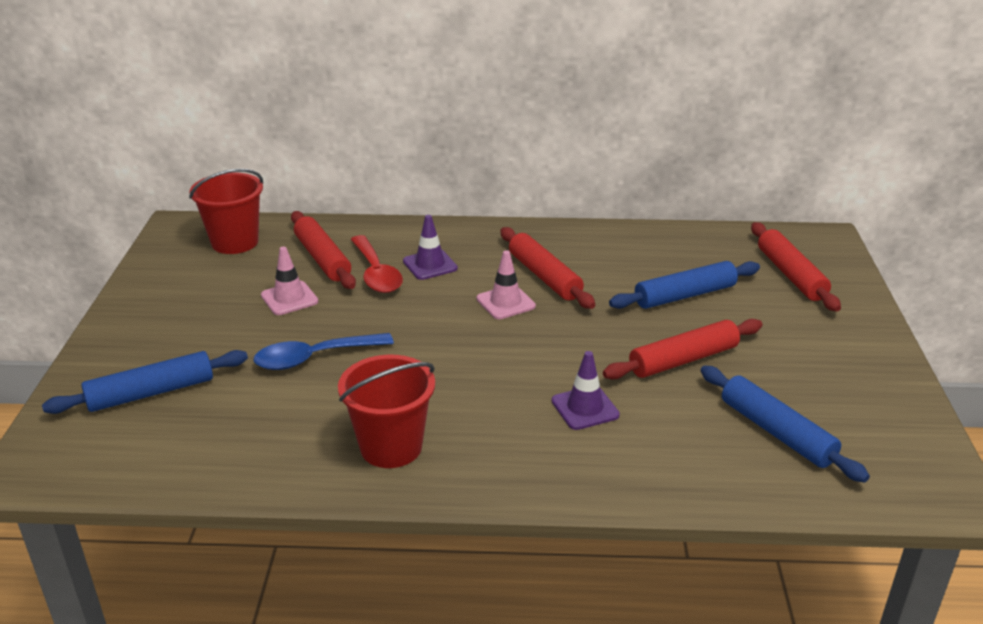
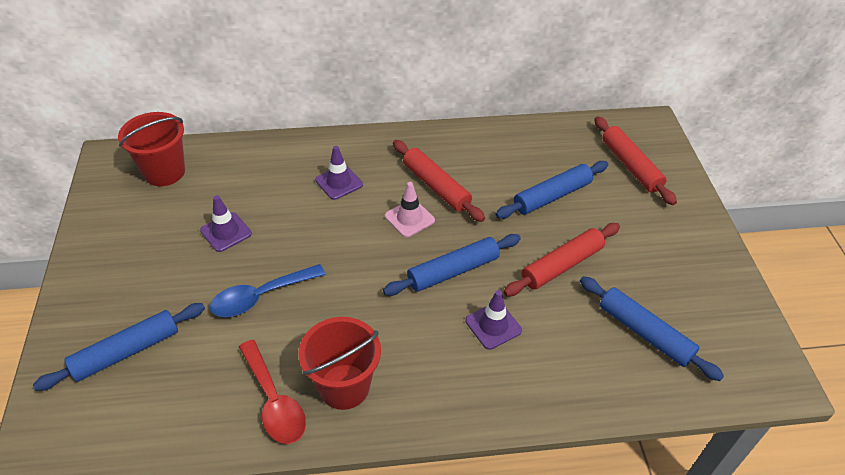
camera: 10 degrees left, 15 degrees up
pink traffic cone [261,247,318,315] -> purple traffic cone [200,195,252,252]
red rolling pin [291,211,356,289] -> none
red spoon [350,235,403,293] -> red spoon moved to [239,340,306,444]
none -> blue rolling pin [383,234,521,296]

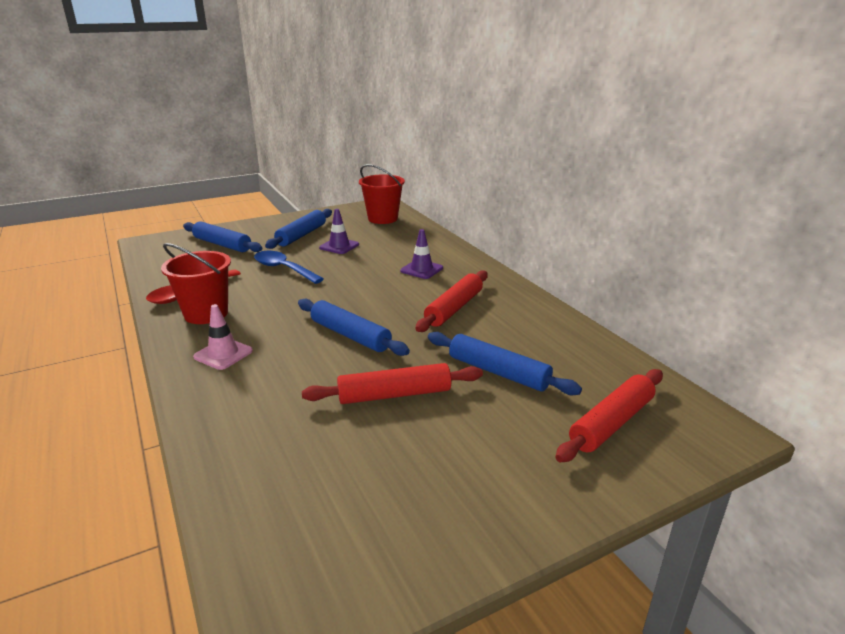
camera: 70 degrees right, 20 degrees down
pink traffic cone [385,182,435,237] -> pink traffic cone moved to [193,304,253,370]
purple traffic cone [465,290,522,350] -> none
red rolling pin [504,223,620,296] -> red rolling pin turned 45 degrees counterclockwise [302,363,483,404]
blue rolling pin [580,276,724,381] -> blue rolling pin moved to [265,209,332,249]

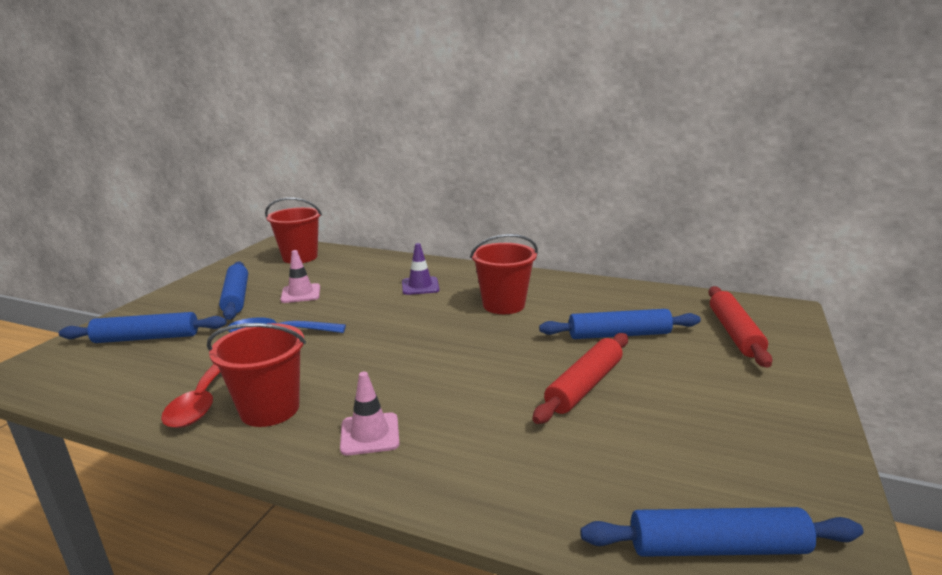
camera: 40 degrees left, 5 degrees down
blue rolling pin [298,298,410,356] -> blue rolling pin moved to [581,507,863,557]
purple traffic cone [319,209,359,254] -> pink traffic cone [280,250,320,303]
red rolling pin [415,270,488,332] -> red bucket [470,234,538,314]

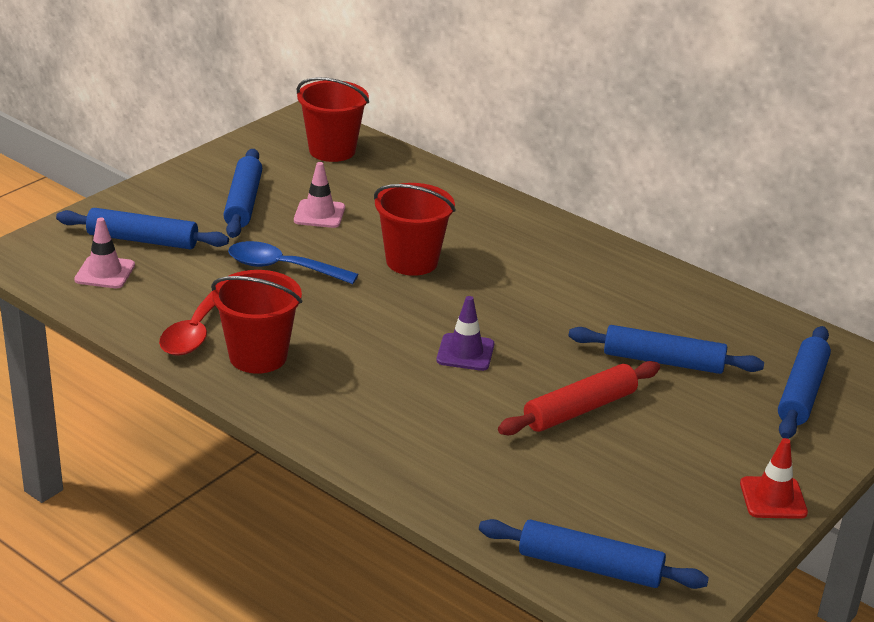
camera: 15 degrees right, 10 degrees up
pink traffic cone [340,372,399,456] -> pink traffic cone moved to [74,218,135,288]
purple traffic cone [402,243,439,295] -> purple traffic cone moved to [436,296,494,371]
red bucket [470,234,538,314] -> red bucket moved to [374,183,456,276]
red rolling pin [708,286,773,368] -> blue rolling pin [778,326,831,439]
none -> red traffic cone [740,438,808,519]

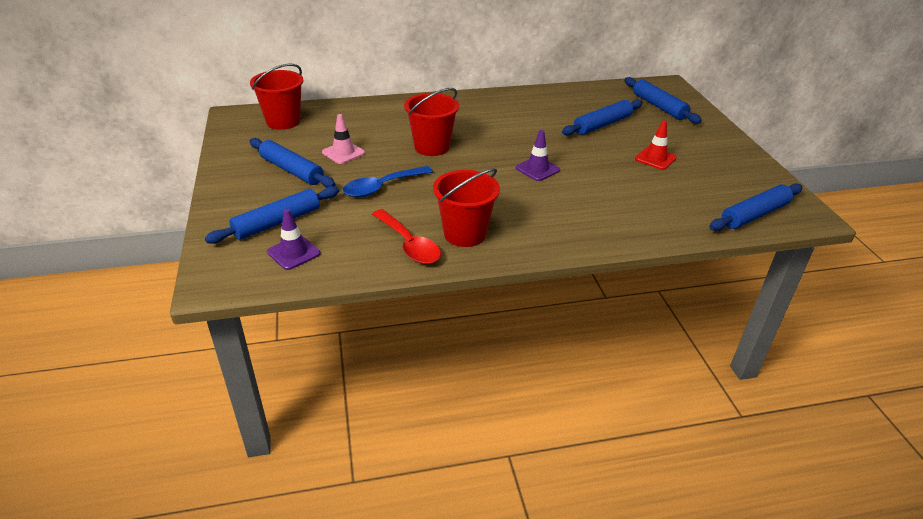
camera: 50 degrees left, 5 degrees up
pink traffic cone [74,218,135,288] -> purple traffic cone [267,209,320,270]
red rolling pin [498,361,660,435] -> none
red traffic cone [740,438,808,519] -> red traffic cone moved to [635,120,677,170]

